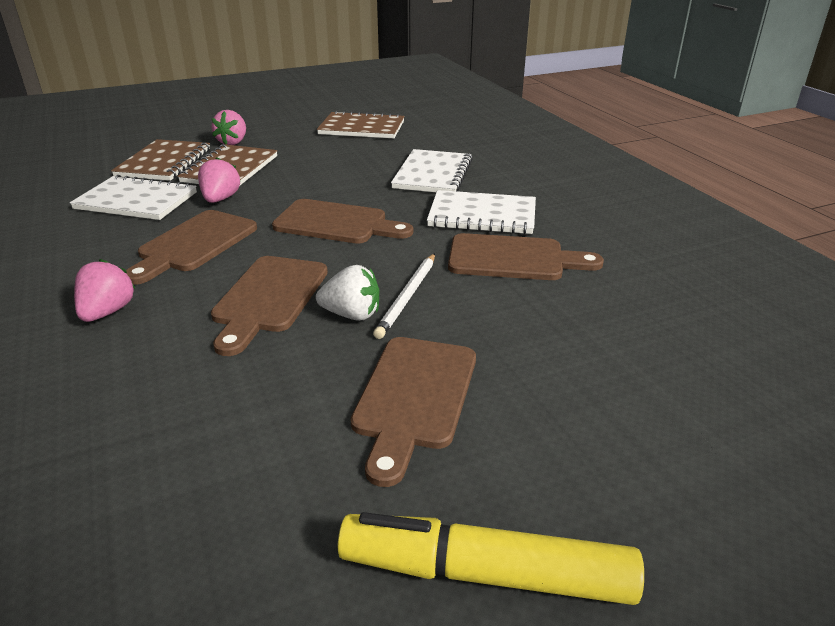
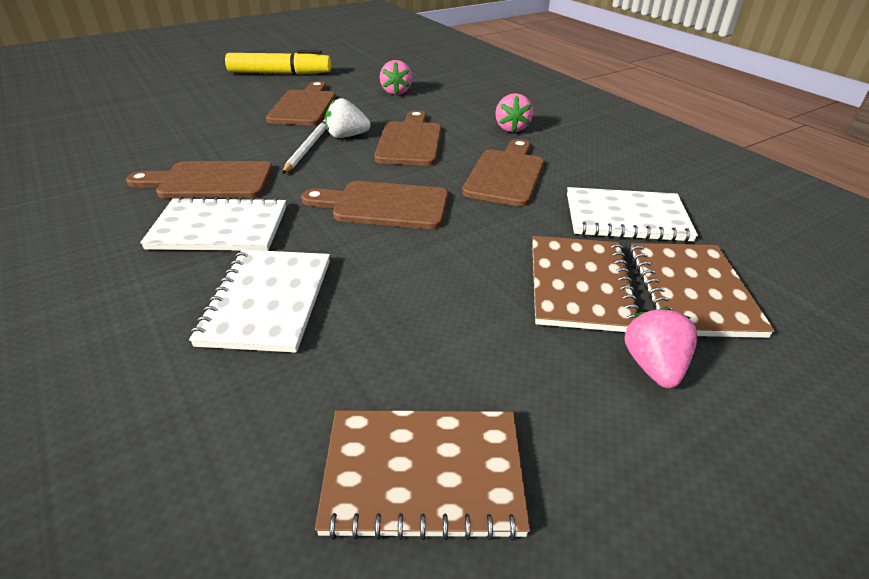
camera: 170 degrees right, 5 degrees up
pink strawberry [198,157,240,203] -> pink strawberry moved to [380,60,412,95]

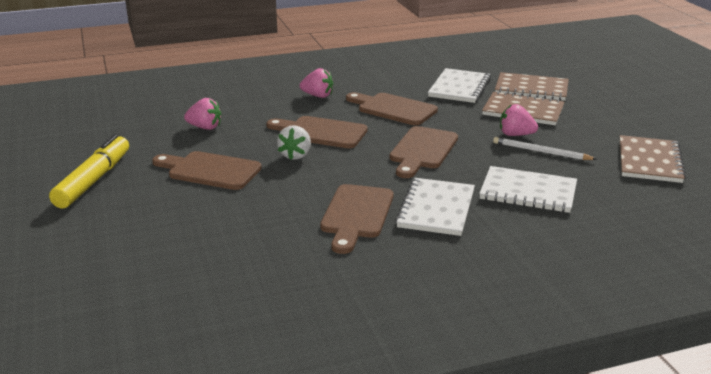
camera: 75 degrees left, 10 degrees down
white pencil [282,119,327,174] -> white pencil moved to [493,137,597,160]
pink strawberry [624,307,698,388] -> pink strawberry moved to [500,104,538,136]

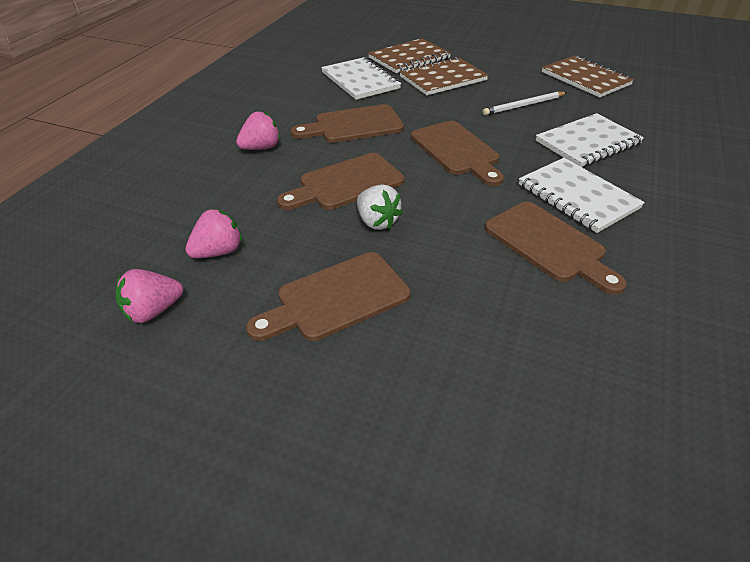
camera: 50 degrees left, 15 degrees up
yellow marker [49,134,129,208] -> none
pink strawberry [500,104,538,136] -> pink strawberry moved to [116,269,183,323]

